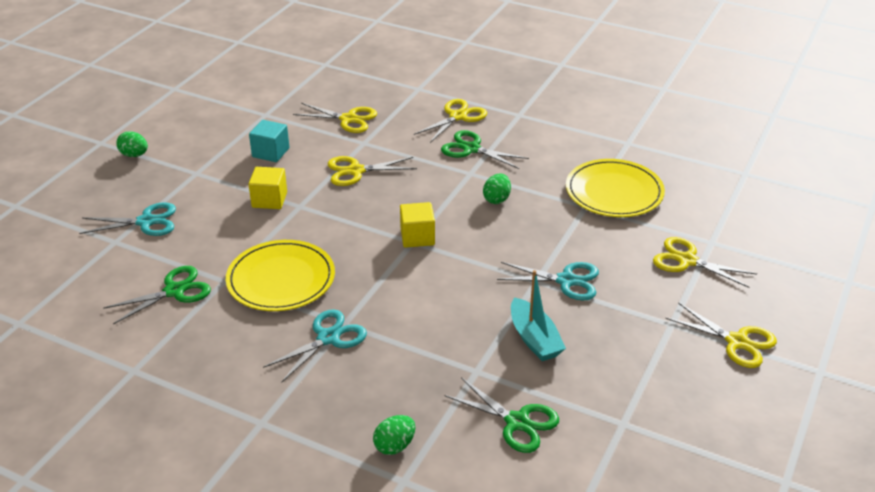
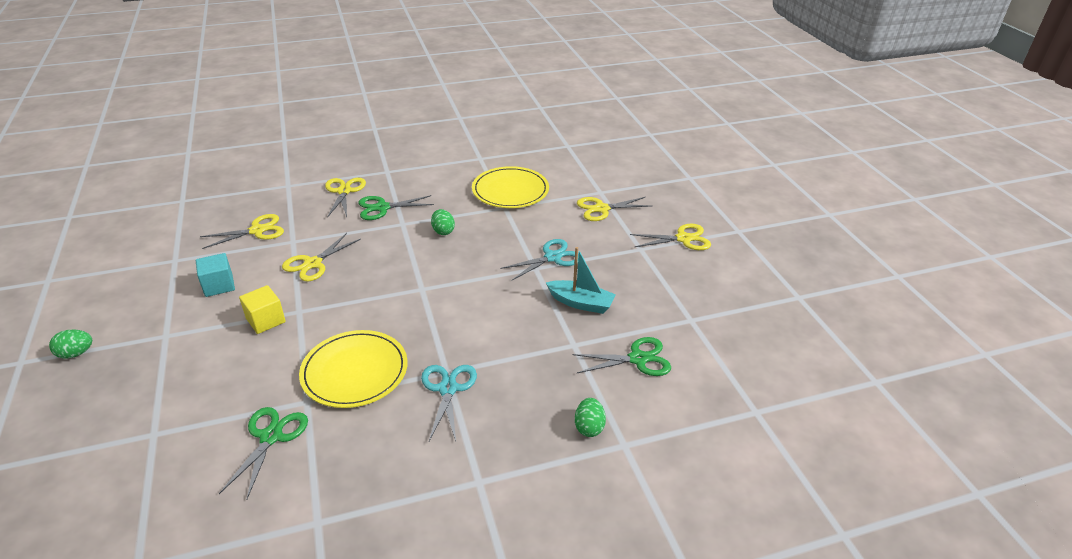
camera: 45 degrees left, 0 degrees up
turquoise scissors [79,202,176,236] -> none
yellow cube [400,202,435,248] -> none

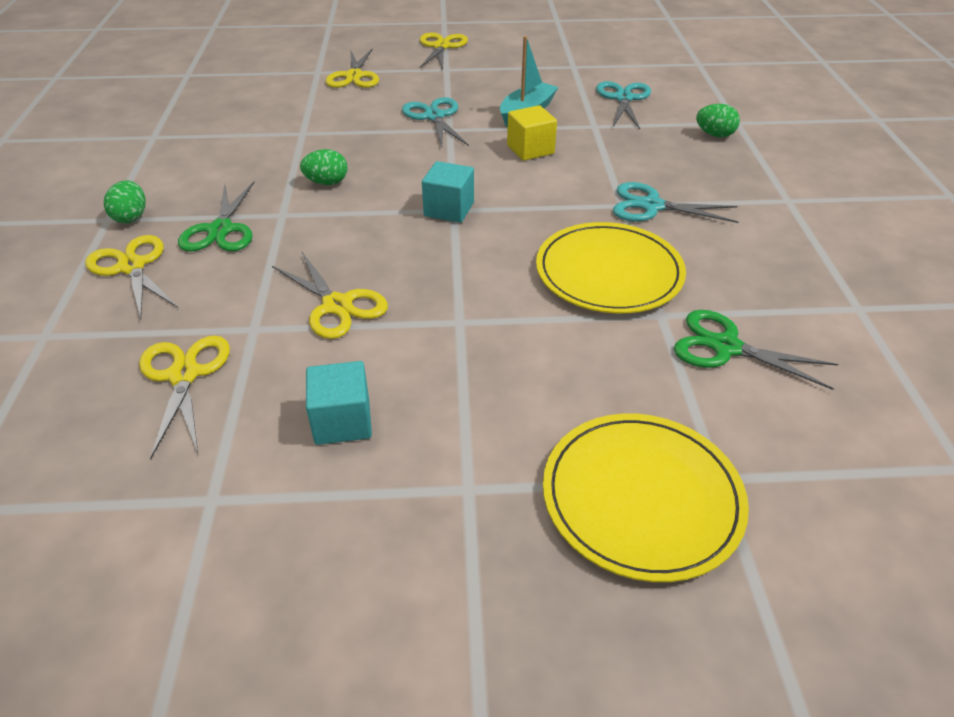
camera: 75 degrees left, 5 degrees up
green egg [49,329,92,359] -> green egg moved to [104,180,146,224]
yellow cube [239,285,286,334] -> yellow cube moved to [507,105,557,161]
yellow scissors [325,178,366,218] -> yellow scissors turned 45 degrees clockwise [85,235,178,319]
yellow plate [472,166,549,208] -> yellow plate moved to [543,413,749,582]
green scissors [572,337,671,376] -> turquoise scissors [596,81,651,129]
none -> turquoise cube [422,161,474,223]

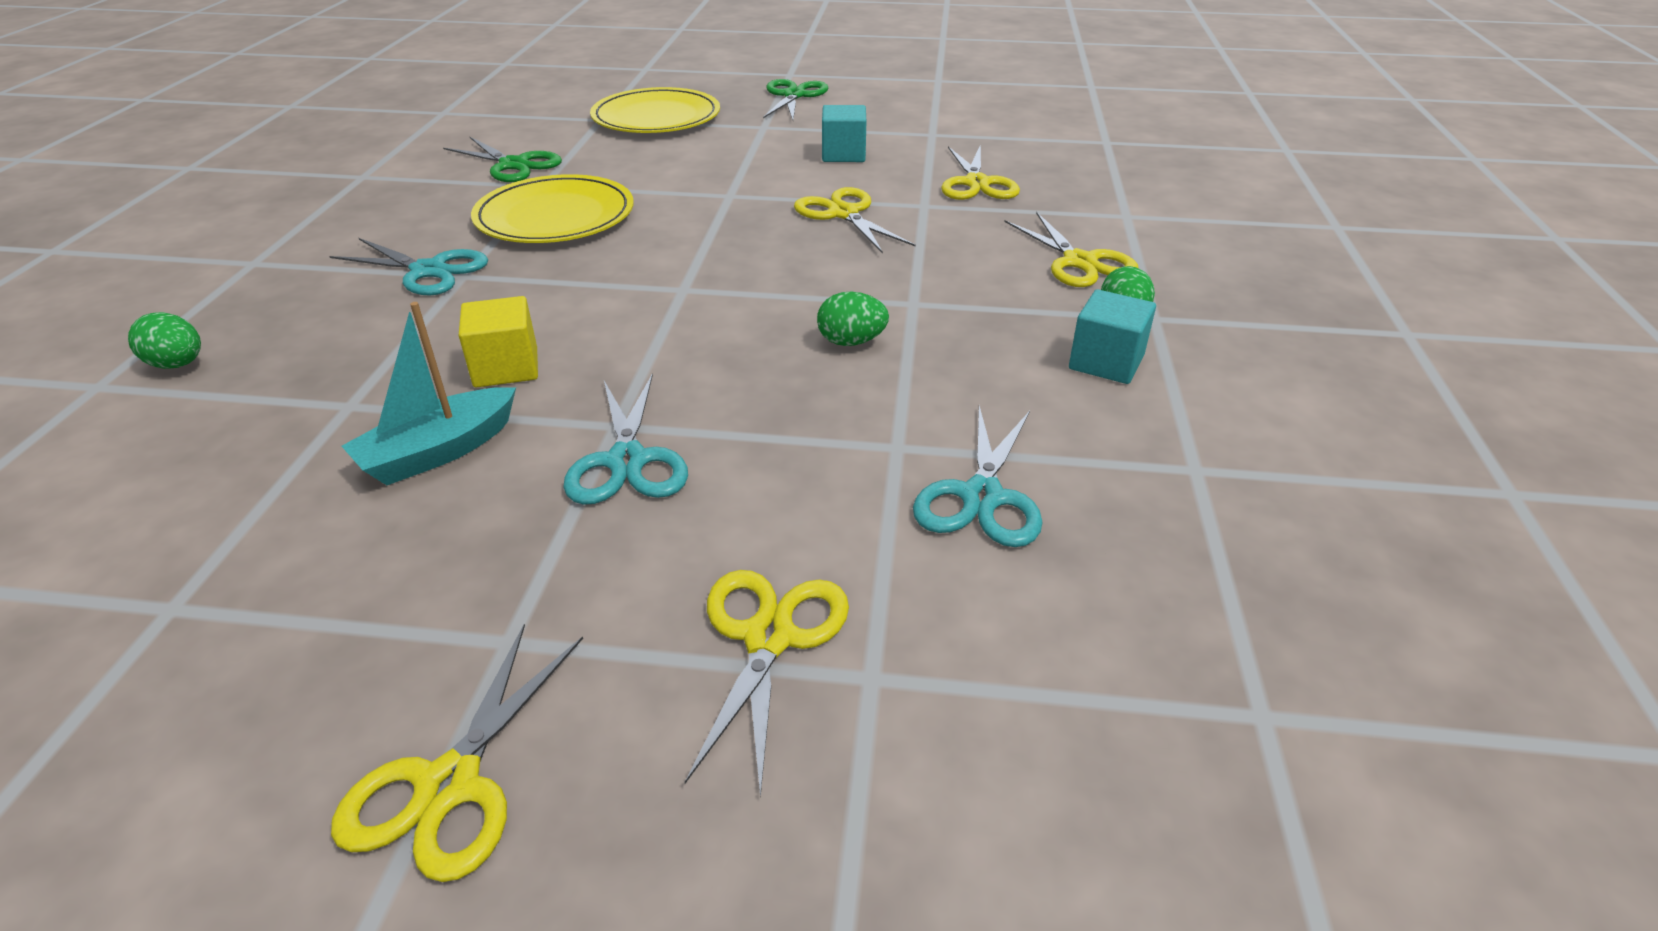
camera: 170 degrees left, 5 degrees down
green scissors [178,182,254,251] -> green scissors moved to [763,79,828,120]
turquoise cube [422,161,474,223] -> turquoise cube moved to [1069,289,1156,384]
turquoise scissors [596,81,651,129] -> turquoise scissors moved to [913,406,1043,547]

